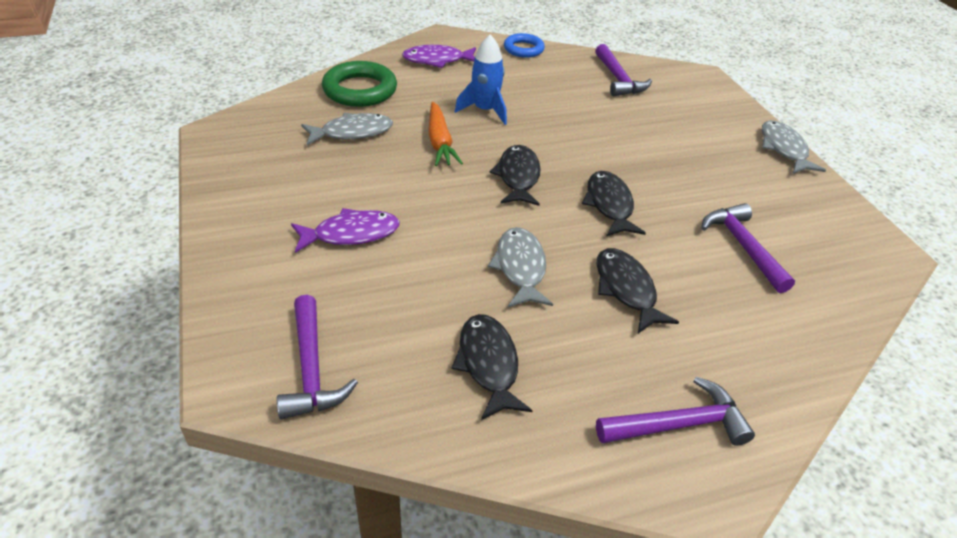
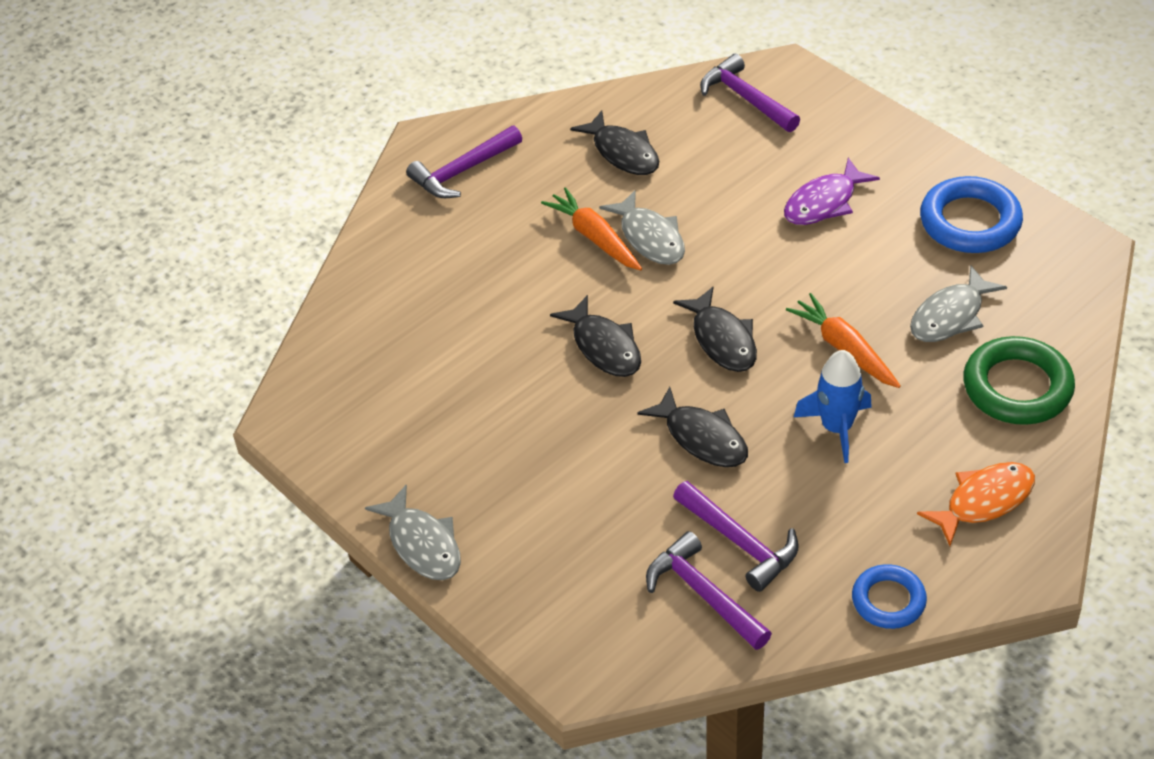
camera: 160 degrees right, 5 degrees up
purple fish [402,45,476,68] -> orange fish [917,462,1035,546]
black fish [597,248,679,333] -> black fish moved to [638,387,748,467]
purple hammer [702,203,795,293] -> purple hammer moved to [673,481,798,592]
none -> orange carrot [541,187,642,270]
none -> blue ring [920,176,1023,253]

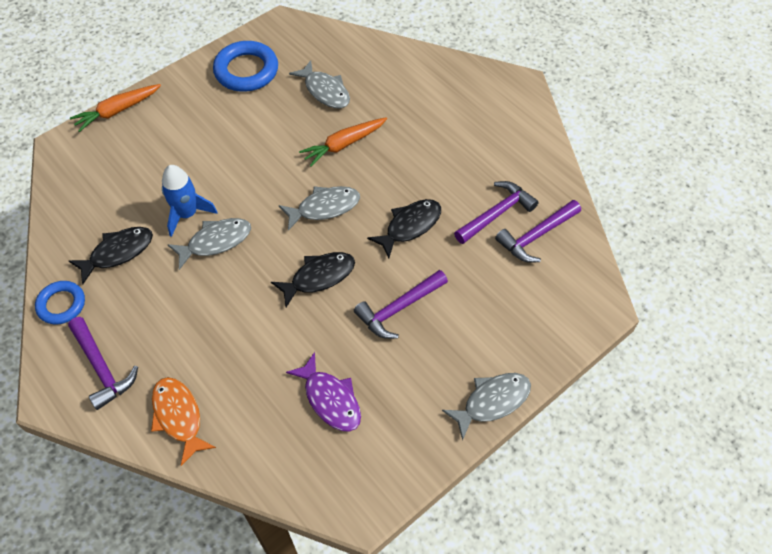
camera: 90 degrees left, 10 degrees up
orange carrot [541,187,642,270] -> orange carrot moved to [70,84,161,132]
black fish [673,287,757,372] -> grey fish [279,186,360,231]
purple hammer [700,54,800,132] -> purple hammer moved to [354,270,448,339]
purple fish [784,158,880,225] -> purple fish moved to [286,352,361,432]
blue rocket [794,350,872,463] -> blue rocket moved to [162,165,217,237]
blue ring [852,564,927,629] -> blue ring moved to [35,281,85,325]
orange fish [917,462,1035,546] -> orange fish moved to [151,377,216,466]
green ring [963,336,1075,425] -> none

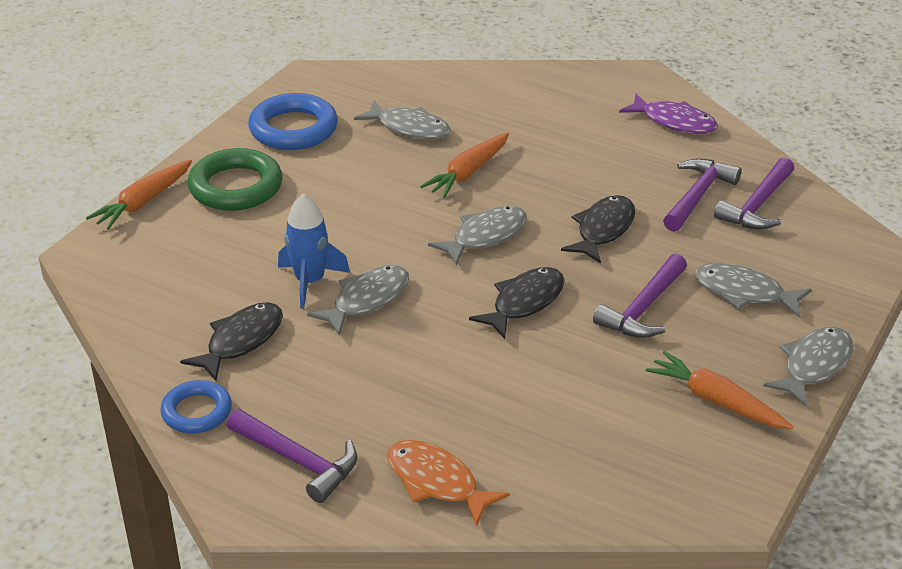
camera: 20 degrees left, 20 degrees down
purple fish [286,352,361,432] -> purple fish moved to [619,93,718,134]
none -> green ring [188,148,282,211]
none -> orange carrot [646,351,794,429]
none -> grey fish [695,263,812,317]

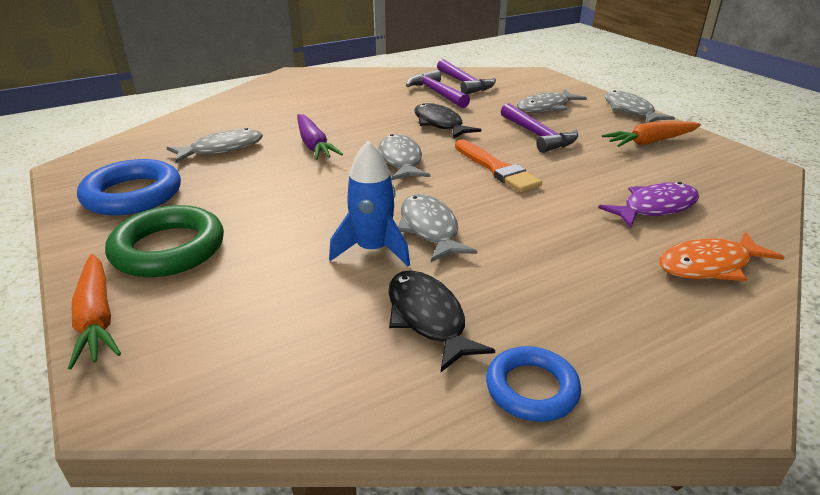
camera: 60 degrees left, 5 degrees down
purple hammer [226,409,357,503] -> none
orange carrot [420,132,509,198] -> purple carrot [297,114,343,160]
black fish [469,267,565,339] -> orange brush [455,140,542,192]
purple fish [619,93,718,134] -> purple fish moved to [598,182,699,228]

